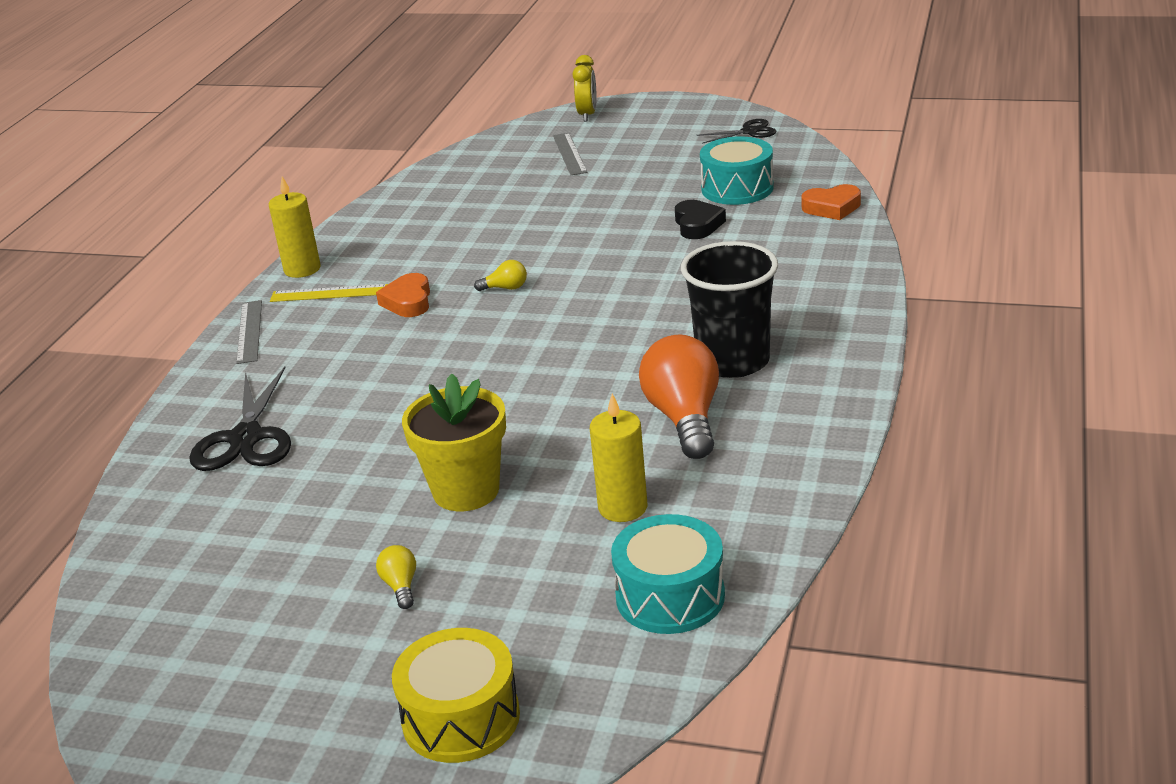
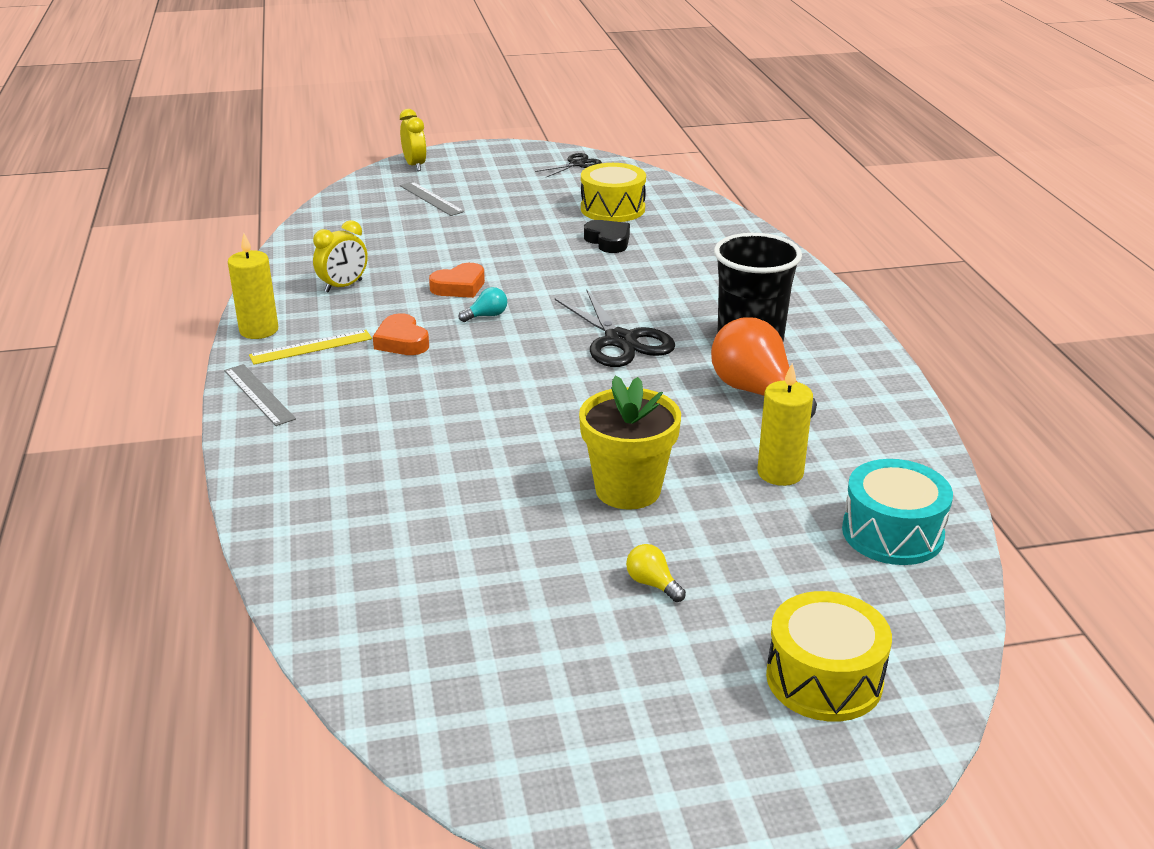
camera: 30 degrees left, 0 degrees up
black scissors [189,367,291,471] -> black scissors moved to [555,289,675,367]
yellow light bulb [474,260,527,291] -> turquoise light bulb [459,287,507,322]
turquoise drum [700,136,774,205] -> yellow drum [581,163,646,222]
orange heart [801,184,861,220] -> orange heart moved to [429,263,485,298]
none -> yellow clock [313,220,368,292]

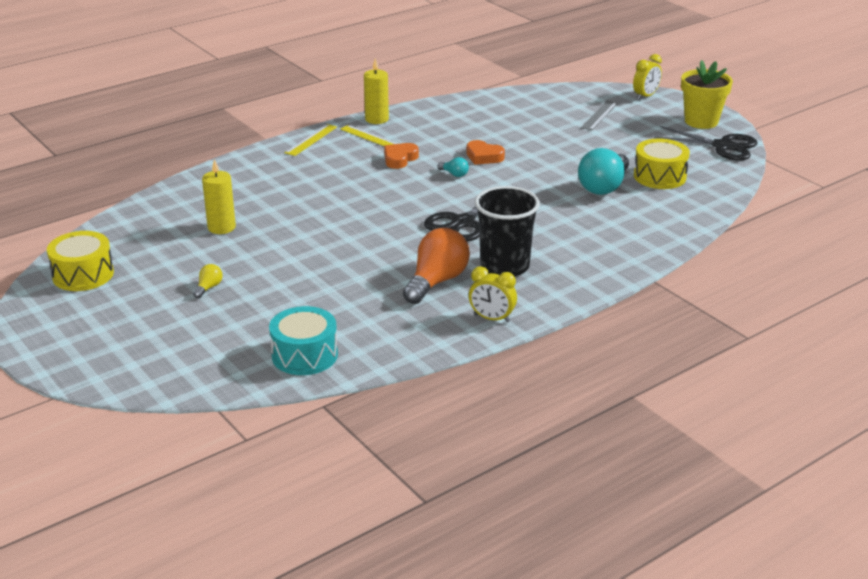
camera: 65 degrees right, 0 degrees up
grey ruler [224,364,296,426] -> yellow ruler [285,124,337,156]
yellow clock [313,220,368,292] -> yellow clock moved to [469,266,517,323]
black scissors [535,153,602,177] -> black scissors [653,126,758,161], size x1.73
yellow flower pot [579,375,681,510] -> yellow flower pot moved to [681,60,733,129]
black heart [584,220,630,253] -> turquoise light bulb [578,148,629,195]
yellow candle [757,363,813,486] -> yellow candle moved to [202,159,236,234]
yellow drum [766,591,892,721] -> yellow drum moved to [47,231,114,291]

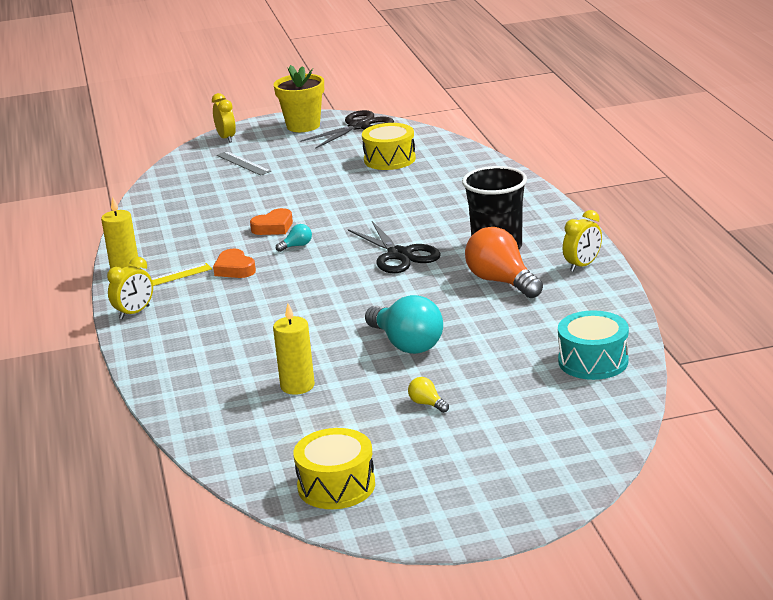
camera: 65 degrees left, 5 degrees down
yellow ruler [285,124,337,156] -> yellow clock [107,257,153,320]
turquoise light bulb [578,148,629,195] -> turquoise light bulb moved to [365,295,443,354]

